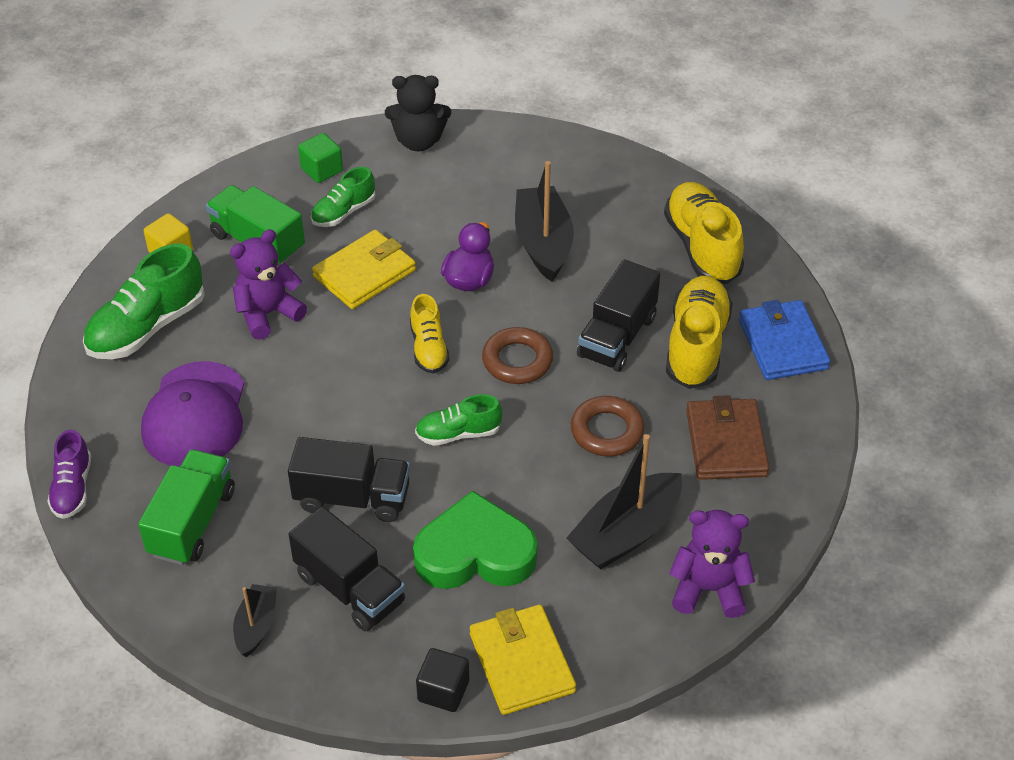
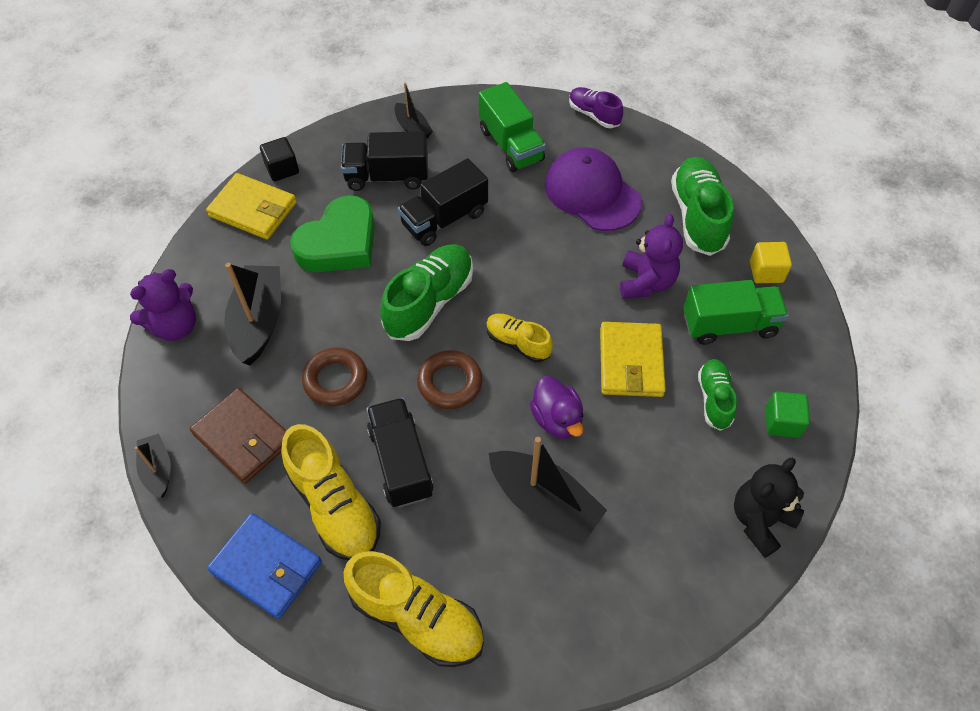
camera: 135 degrees right, 10 degrees up
green shoe [415,394,502,446] -> green shoe [380,244,473,341], size x1.71
none -> black boat [135,434,171,498]

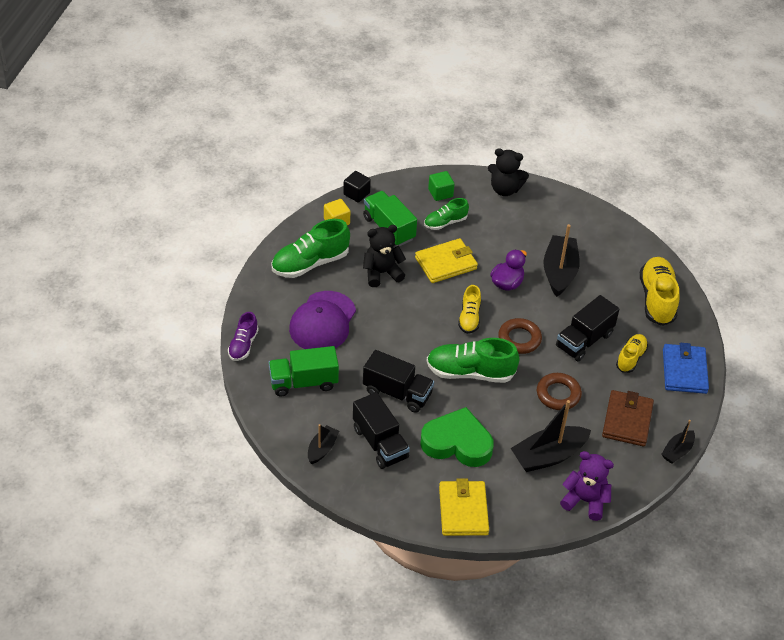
camera: 120 degrees left, 10 degrees down
black cube [260,137,299,181] -> black cube moved to [343,171,371,202]
yellow shoe [281,424,381,561] -> yellow shoe [616,334,648,373], size x0.58
green truck [479,82,546,172] -> green truck turned 135 degrees counterclockwise [269,346,339,397]
purple teddy bear [620,214,683,299] -> black teddy bear [363,225,406,287]

